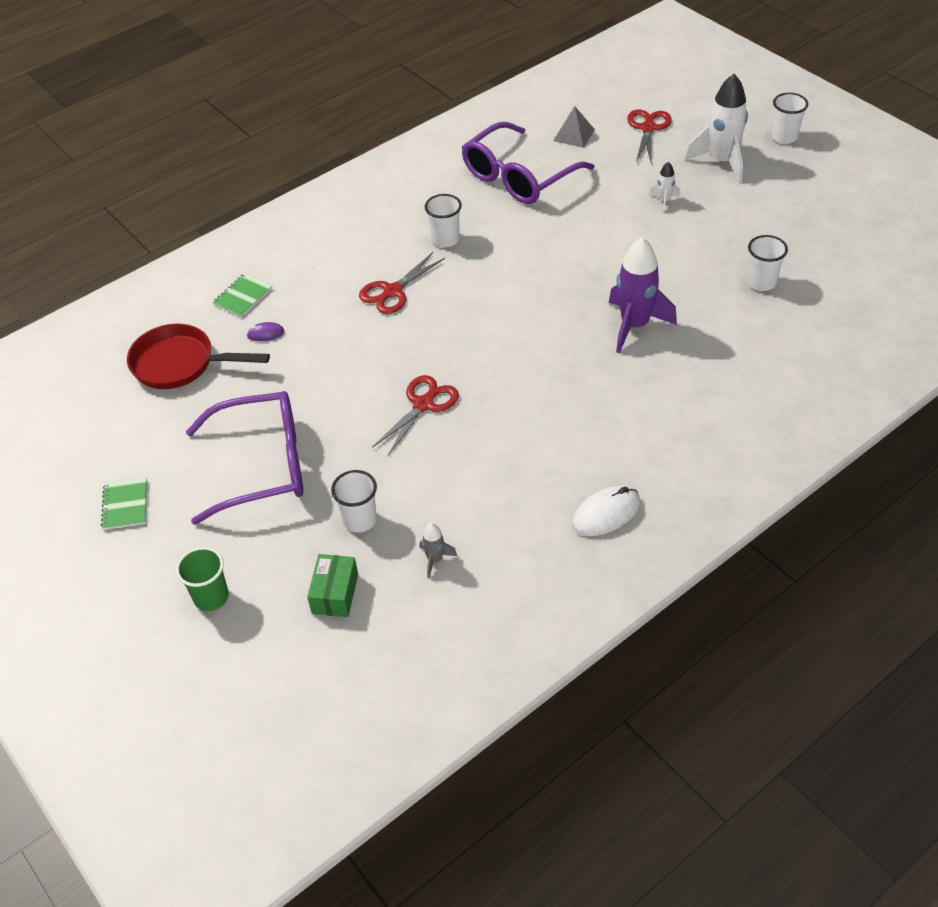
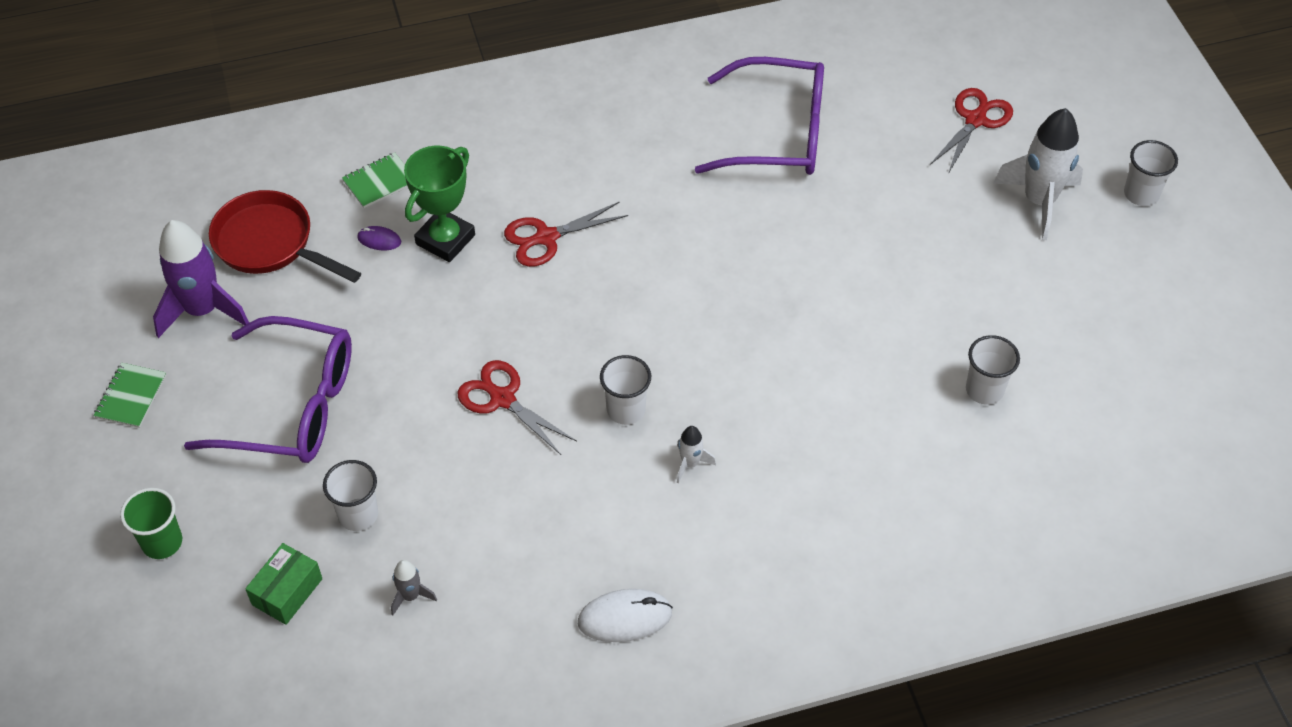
camera: 20 degrees right, 5 degrees up
red scissors [372,375,459,456] -> red scissors turned 105 degrees counterclockwise [458,360,577,455]
white cup [425,194,462,247] -> white cup moved to [600,355,651,425]
purple glasses [462,122,595,204] -> purple glasses turned 150 degrees counterclockwise [695,57,824,175]
grey pyramid [553,106,595,148] -> none
purple rocket [609,237,677,353] -> purple rocket moved to [153,220,249,338]
white rocket [649,162,680,212] -> white rocket moved to [677,426,716,483]
none -> green trophy [404,146,475,262]

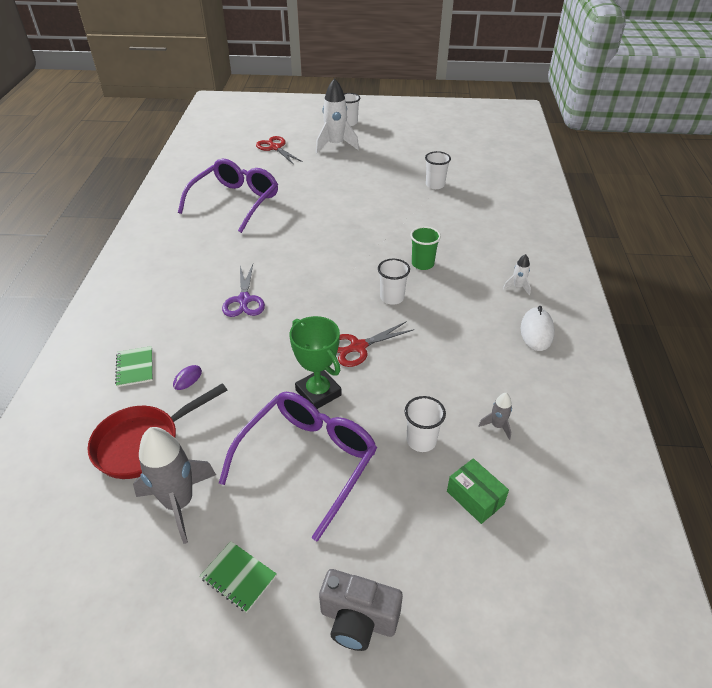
camera: 70 degrees left, 10 degrees down
green cup [120,488,182,559] -> green cup moved to [410,226,441,270]
purple rocket [153,220,249,338] -> grey rocket [133,427,216,544]
green trophy [404,146,475,262] -> green trophy moved to [290,316,342,409]
red scissors [504,201,628,267] -> purple scissors [222,264,265,317]
white rocket [677,426,716,483] -> white rocket moved to [503,254,531,295]
none -> grey camera [319,569,403,651]

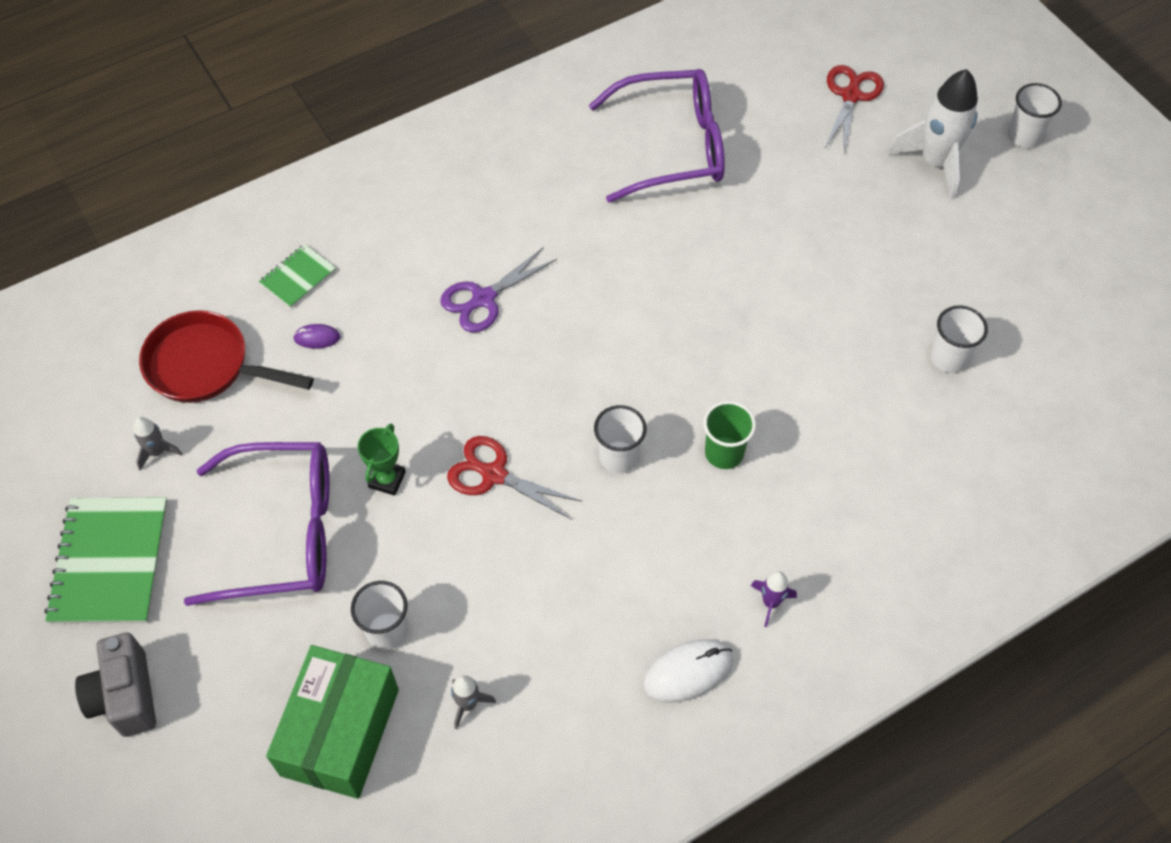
camera: 55 degrees right, 15 degrees up
grey rocket [133,427,216,544] -> grey rocket [134,417,182,471], size x0.46
green notebook [200,541,277,613] -> green notebook [45,497,168,624], size x1.90
green trophy [290,316,342,409] -> green trophy [357,423,406,496], size x0.61
green box [447,458,509,524] -> green box [266,645,399,799], size x1.84
white rocket [503,254,531,295] -> purple rocket [751,571,797,627]

